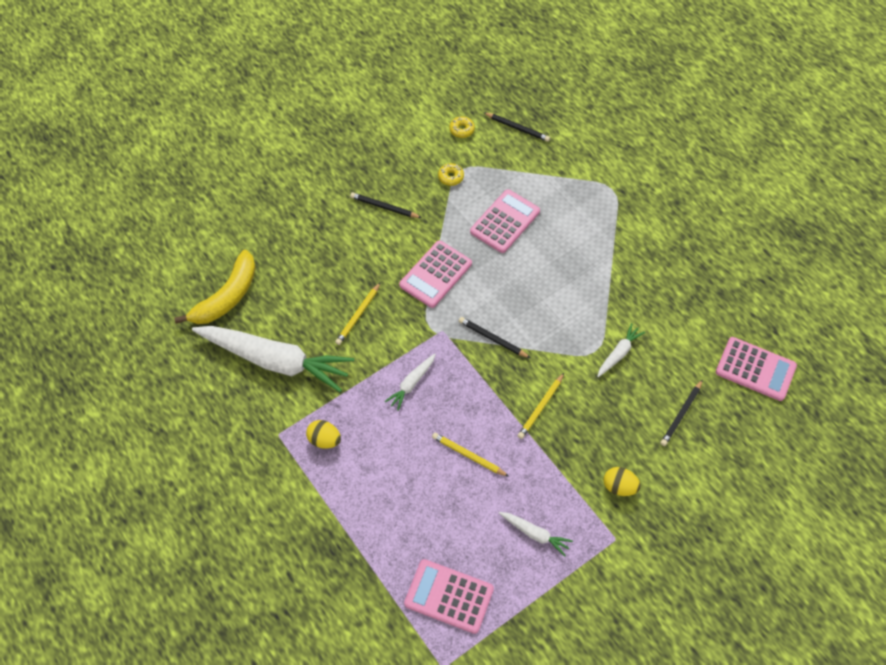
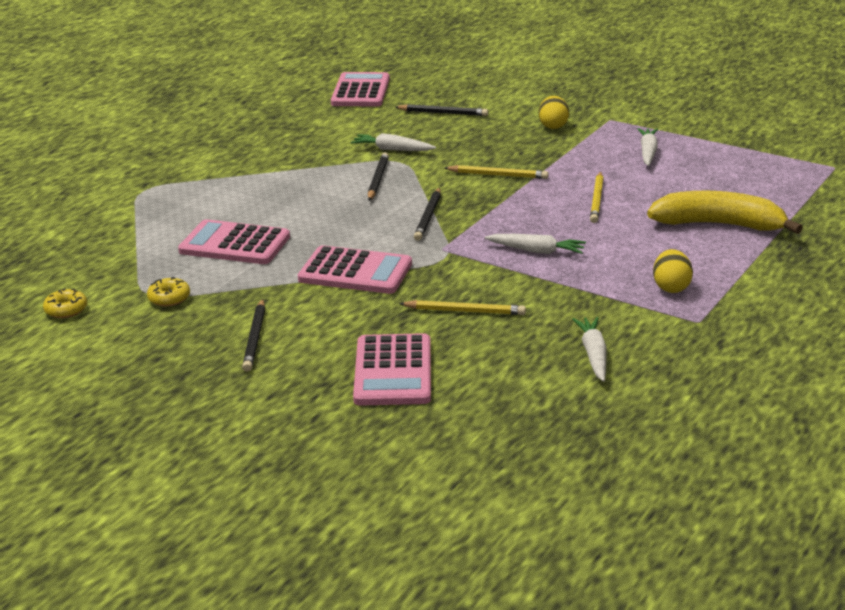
camera: 110 degrees left, 30 degrees down
yellow banana [174,250,256,324] -> yellow banana moved to [647,191,803,234]
white carrot [192,326,354,393] -> white carrot [572,317,607,382], size x0.43
pink calculator [404,559,494,634] -> pink calculator moved to [353,333,431,406]
black pencil [483,112,550,142] -> black pencil moved to [368,152,389,201]

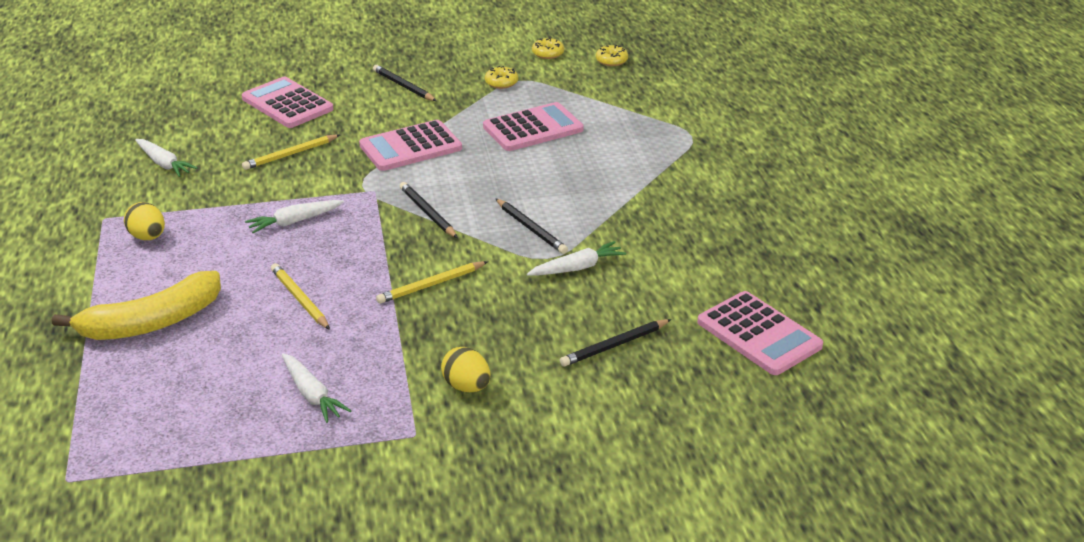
camera: 135 degrees right, 5 degrees up
none -> yellow donut [596,45,628,66]

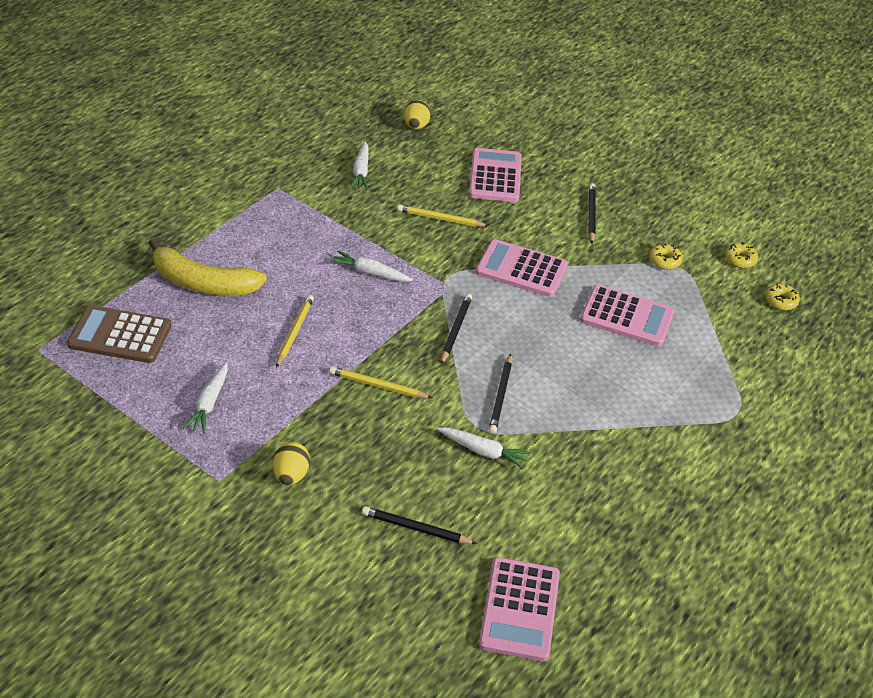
camera: 45 degrees right, 10 degrees up
yellow egg [124,202,165,240] -> yellow egg moved to [404,100,431,129]
none -> brown calculator [67,305,171,363]

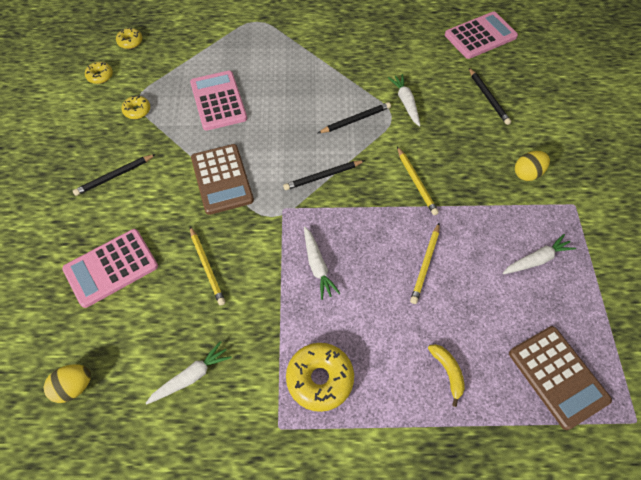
camera: 125 degrees left, 15 degrees up
yellow banana [148,239,267,296] -> yellow banana [428,344,465,407], size x0.47
yellow pencil [276,295,314,368] -> yellow pencil turned 45 degrees counterclockwise [410,223,440,304]
pink calculator [476,239,568,297] -> brown calculator [191,144,254,215]
none -> yellow donut [286,343,354,412]

